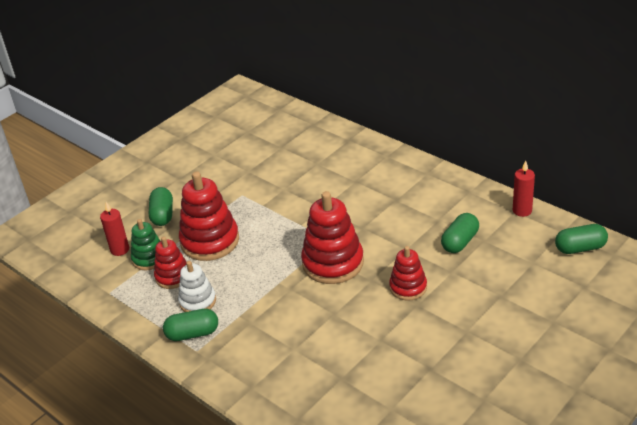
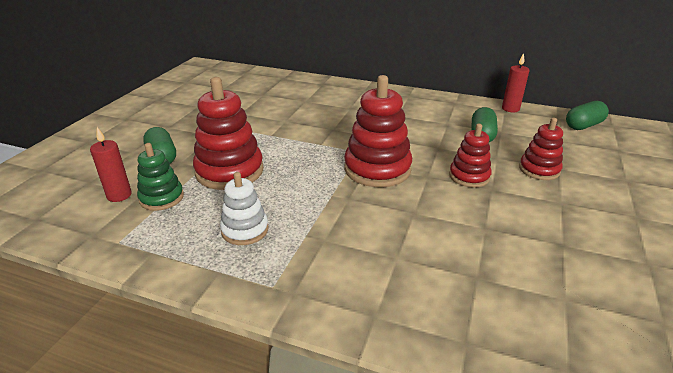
camera: 25 degrees left, 5 degrees down
red stacking toy [154,237,187,289] -> red stacking toy moved to [519,118,563,180]
green capsule [163,309,218,341] -> none

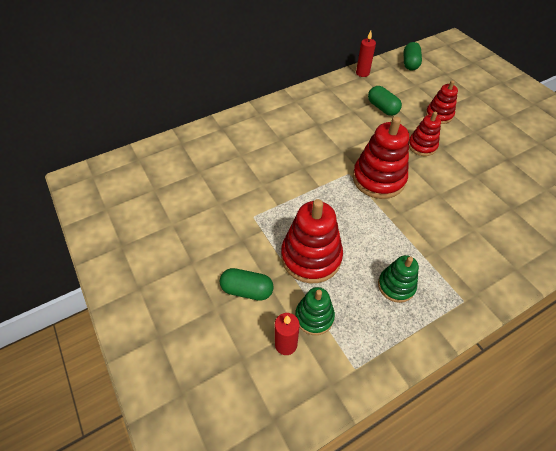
camera: 50 degrees left, 20 degrees up
white stacking toy [220,172,269,245] -> green stacking toy [378,255,419,303]

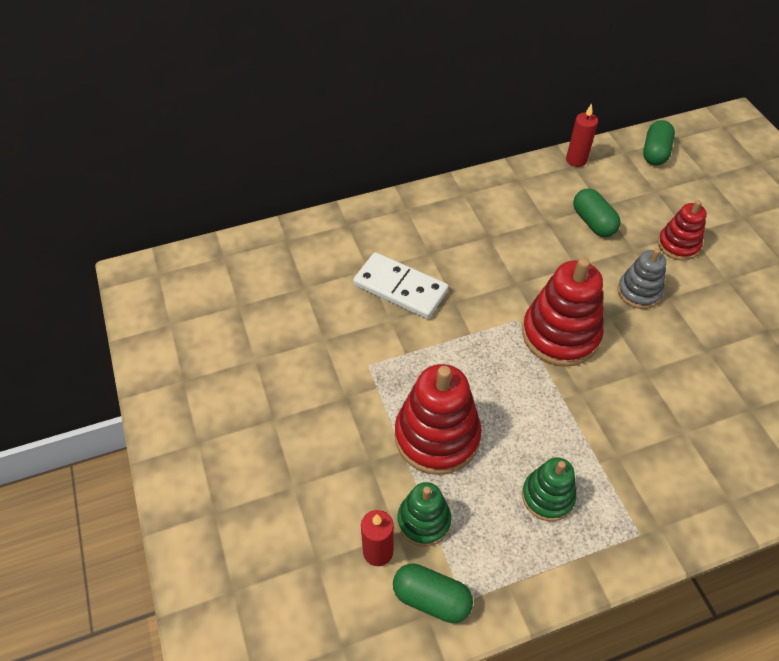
camera: 10 degrees right, 0 degrees up
green capsule [220,268,274,301] -> green capsule moved to [393,563,473,623]
red stacking toy [409,112,441,156] -> grey stacking toy [617,248,666,309]
none -> white domino [353,252,449,319]

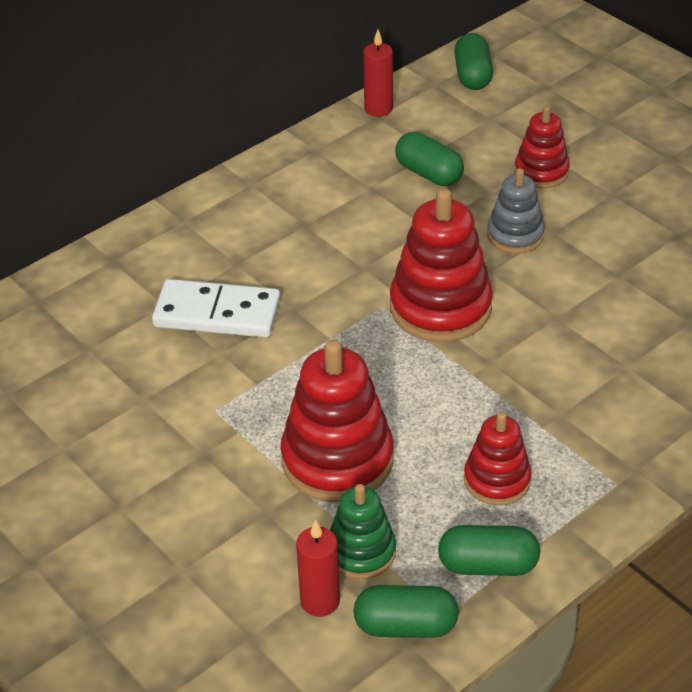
camera: 20 degrees left, 10 degrees down
green stacking toy [522,457,576,521] -> red stacking toy [464,412,531,505]
none -> green capsule [438,525,540,576]

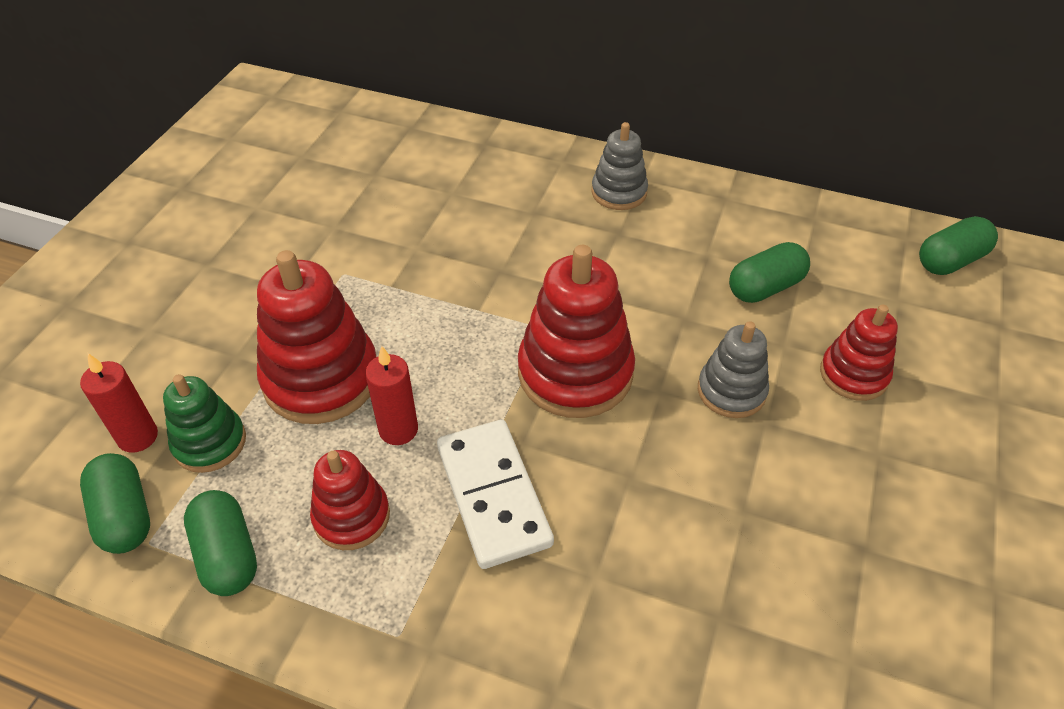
camera: 60 degrees right, 5 degrees up
white domino [152,279,281,338] -> white domino moved to [437,420,554,569]
red candle [363,30,393,117] -> red candle moved to [365,346,418,445]
green capsule [395,132,464,186] -> green capsule turned 45 degrees clockwise [729,242,810,303]
none -> grey stacking toy [591,122,648,210]

